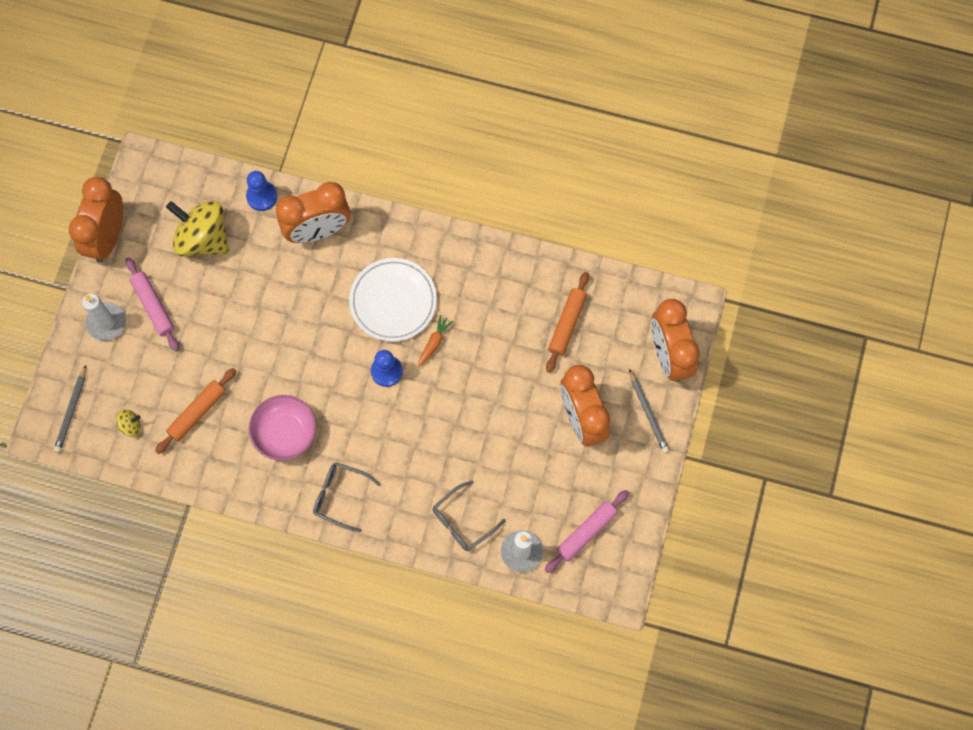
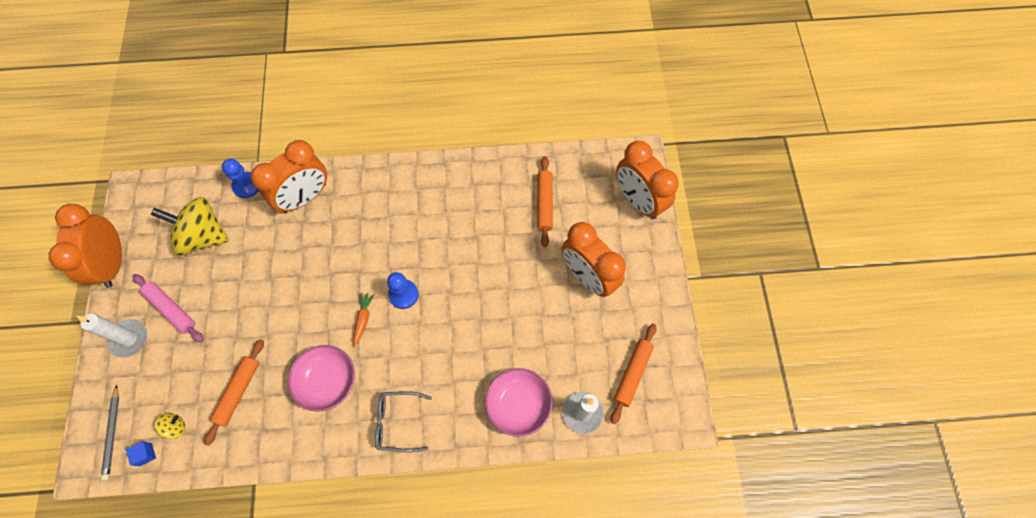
camera: 20 degrees left, 5 degrees down
white plate [349,258,437,342] -> none
orange carrot [418,315,454,368] -> orange carrot moved to [353,292,375,347]
grey glasses [433,481,506,551] -> pink bowl [485,368,553,437]
pink rolling pin [545,490,629,573] -> orange rolling pin [611,324,657,424]
grey pencil [629,369,669,453] -> none
none -> blue cube [126,441,156,466]

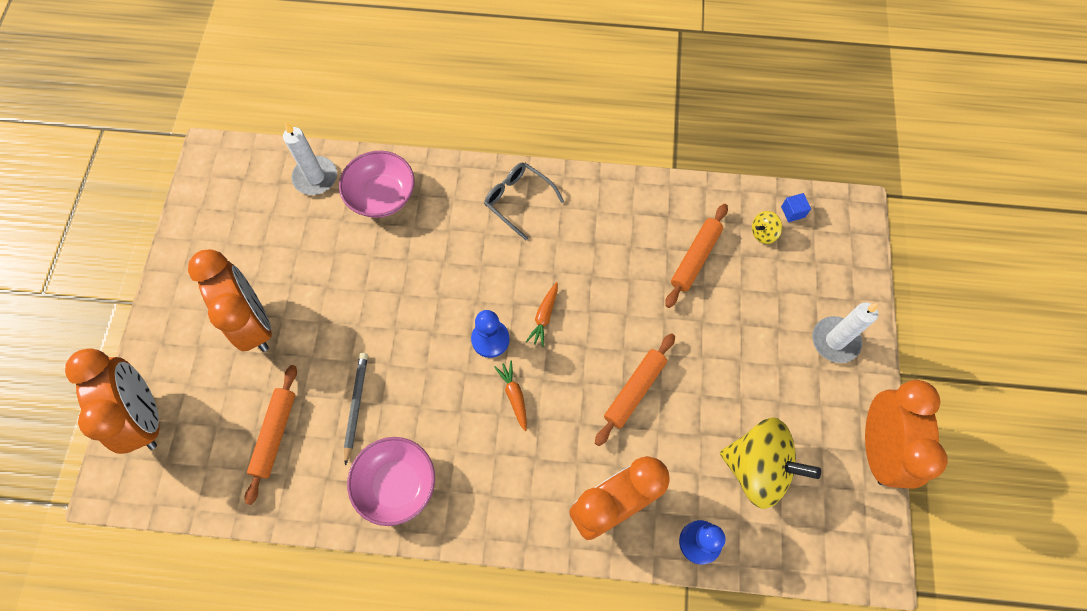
camera: 170 degrees left, 0 degrees up
grey pencil [101,385,119,481] -> grey pencil moved to [344,353,368,466]
pink rolling pin [132,274,204,343] -> none
pink bowl [288,345,355,412] -> pink bowl moved to [347,437,435,526]
grey glasses [375,391,432,452] -> grey glasses turned 150 degrees counterclockwise [484,162,564,240]
orange rolling pin [611,324,657,424] -> orange rolling pin moved to [595,333,675,446]
none -> orange carrot [494,360,527,431]

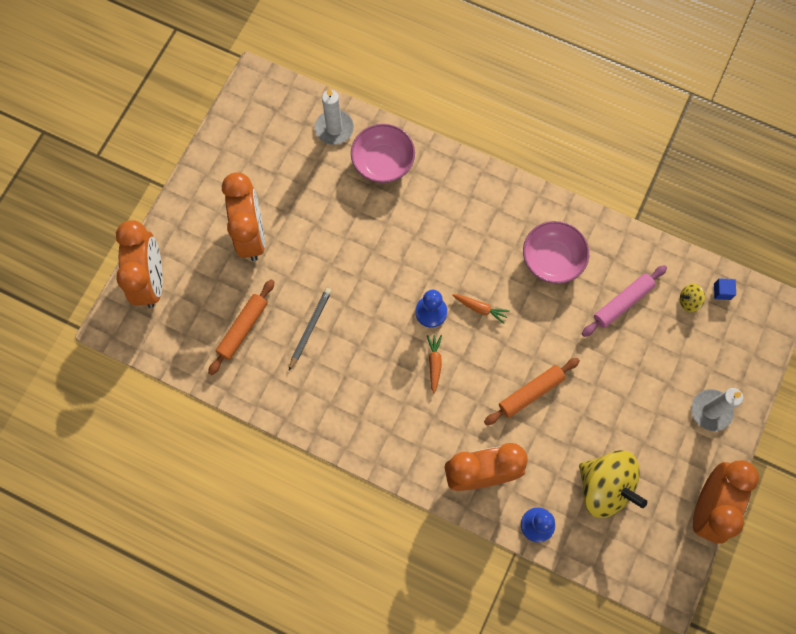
camera: 20 degrees right, 5 degrees up
pink bowl [347,437,435,526] -> pink bowl moved to [523,221,589,284]
grey glasses [484,162,564,240] -> none
orange carrot [526,282,558,347] -> orange carrot turned 105 degrees counterclockwise [452,294,510,324]
orange rolling pin [665,204,728,308] -> pink rolling pin [582,265,667,337]

